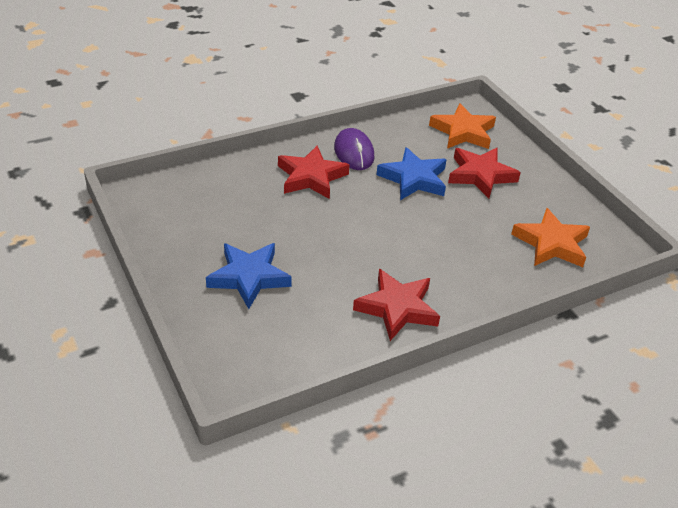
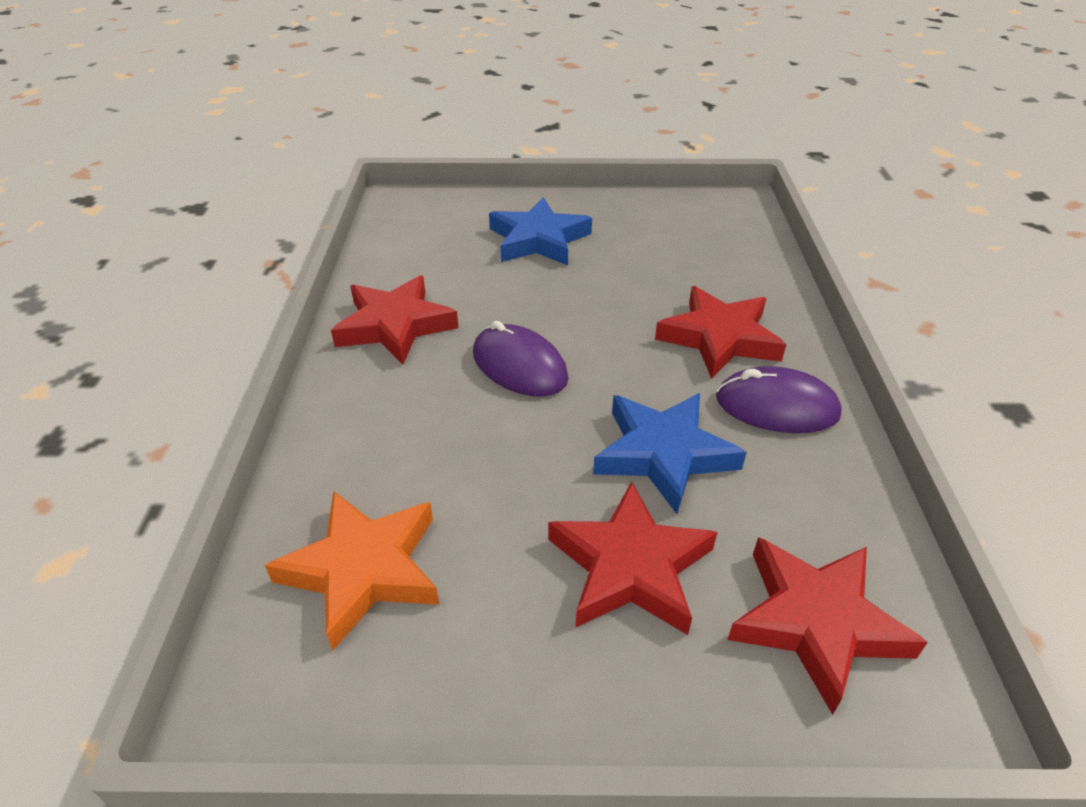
camera: 120 degrees right, 0 degrees up
orange star [429,103,496,149] -> red star [727,537,928,715]
none -> purple mouse [473,321,568,397]

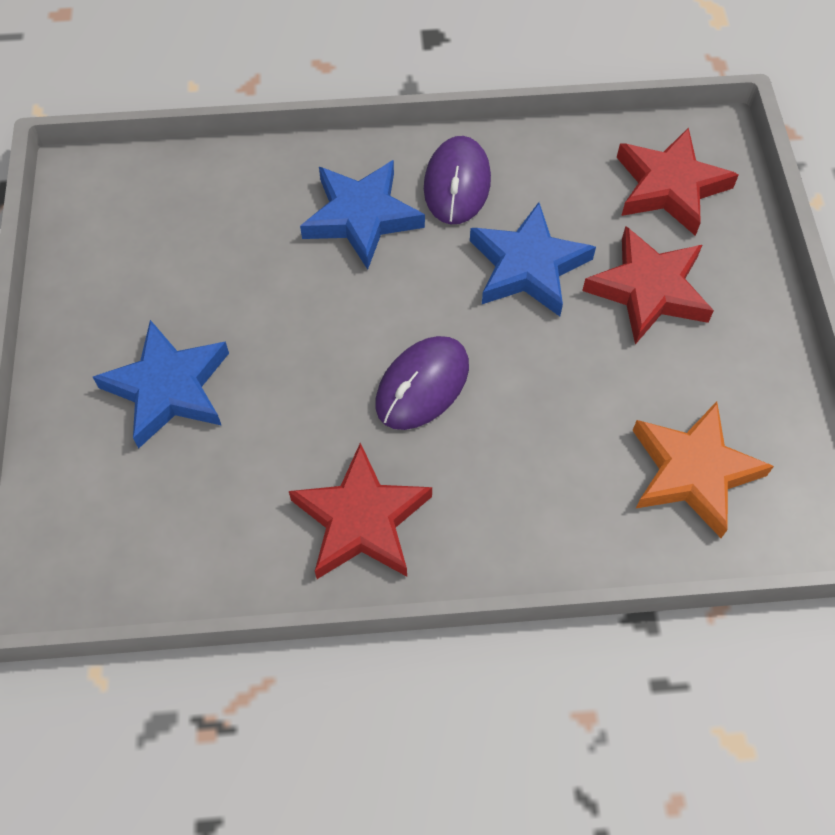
camera: 95 degrees left, 20 degrees up
red star [655,286,786,379] -> blue star [300,160,425,270]

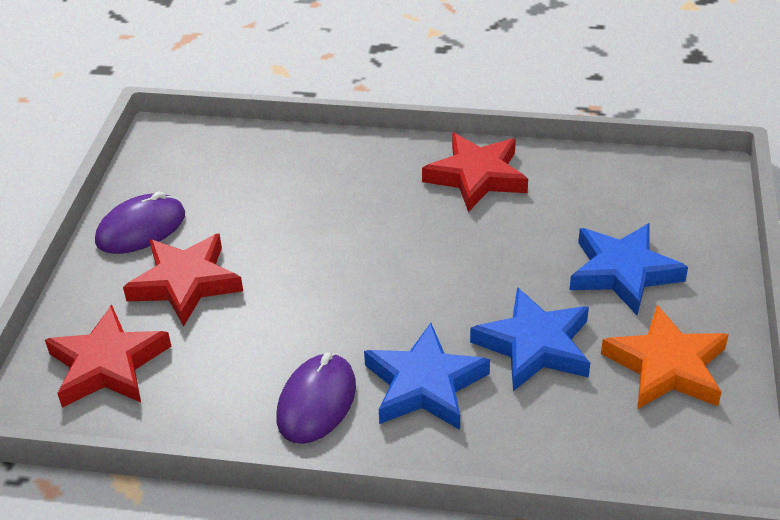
camera: 165 degrees left, 20 degrees down
purple mouse [375,336,469,430] -> purple mouse moved to [95,191,185,254]
blue star [470,202,596,316] -> blue star moved to [470,287,590,391]
orange star [632,401,774,538] -> orange star moved to [601,305,729,409]

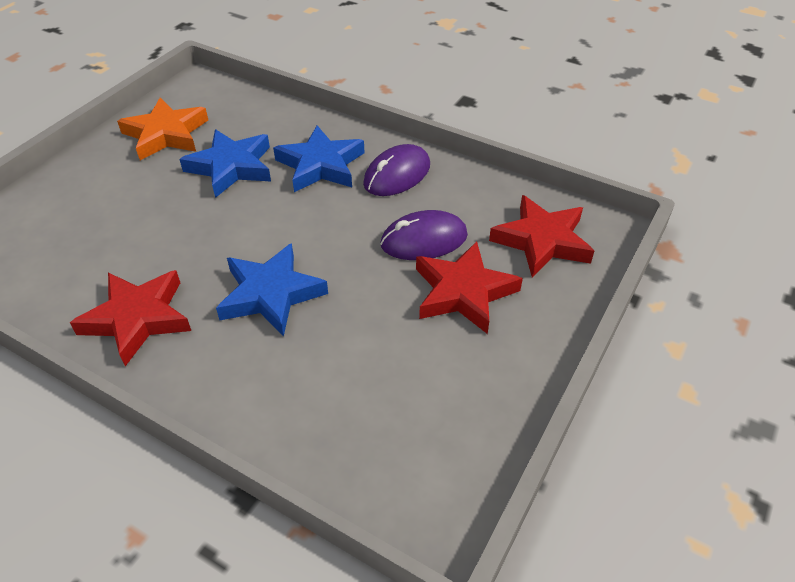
camera: 160 degrees left, 5 degrees up
purple mouse [95,191,185,254] -> purple mouse moved to [381,210,468,260]
blue star [569,223,688,316] -> blue star moved to [216,243,328,337]

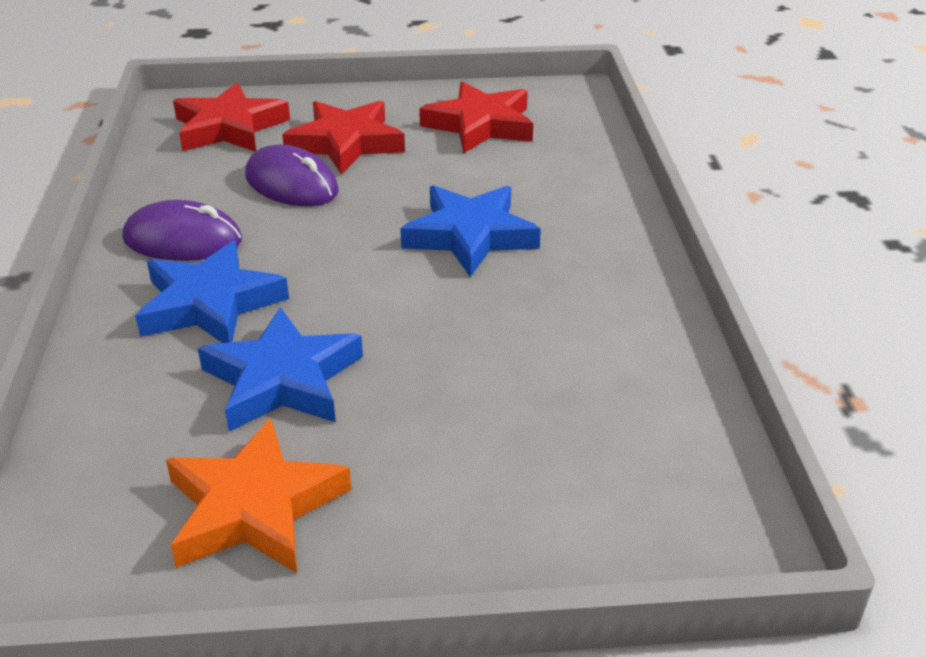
camera: 125 degrees left, 10 degrees down
red star [70,270,191,366] -> red star moved to [419,81,533,153]

